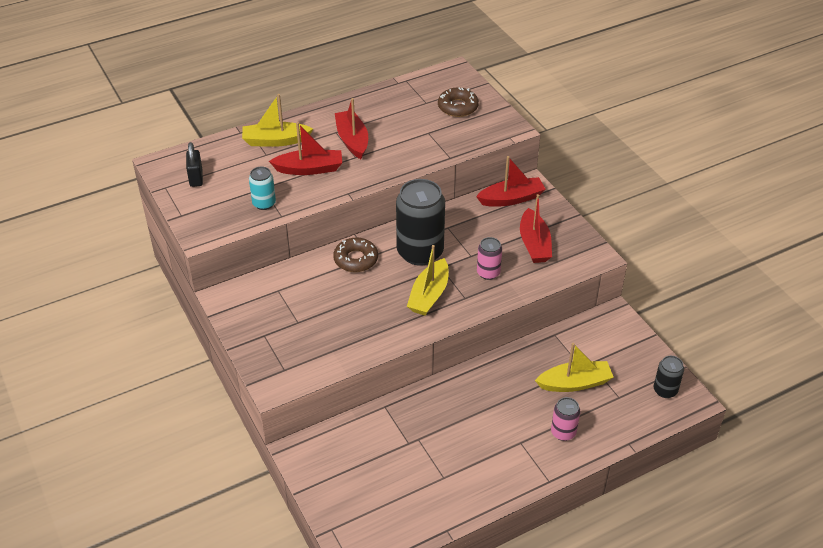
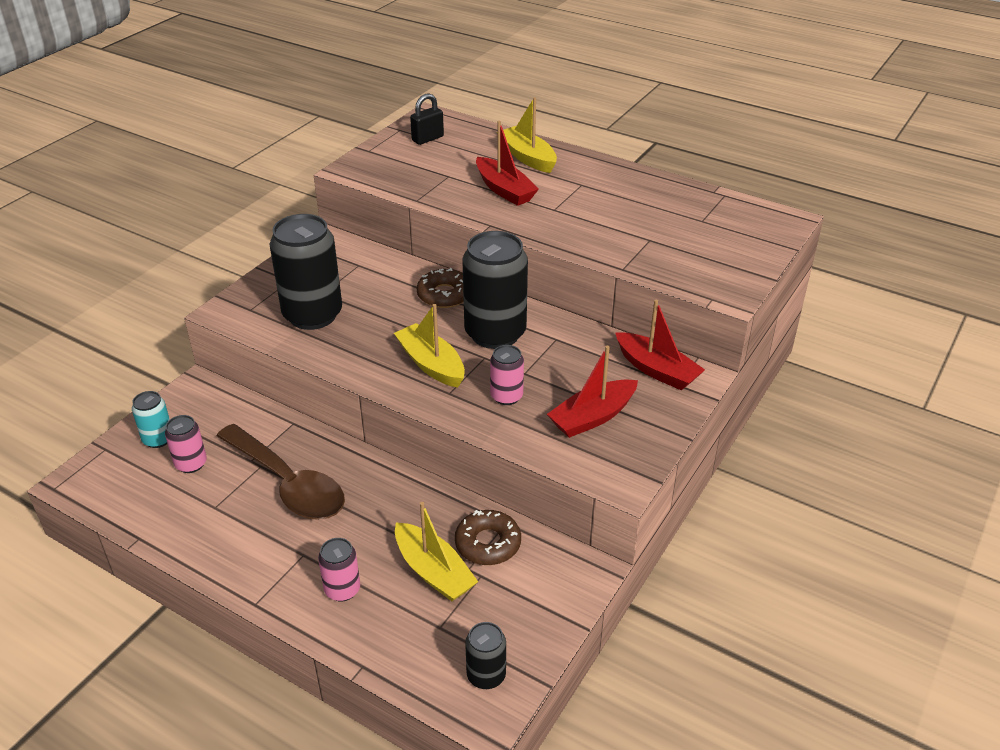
camera: 60 degrees right, 5 degrees down
turquoise can [249,167,276,210] -> turquoise can moved to [132,391,170,448]
red boat [335,98,368,159] -> none
yellow boat [407,245,448,316] -> yellow boat turned 60 degrees clockwise [394,304,465,388]
brown donut [438,87,479,117] -> brown donut moved to [455,510,521,565]
none -> pink can [165,415,207,473]
none -> brown spoon [217,424,345,520]
none -> black can [270,214,342,330]

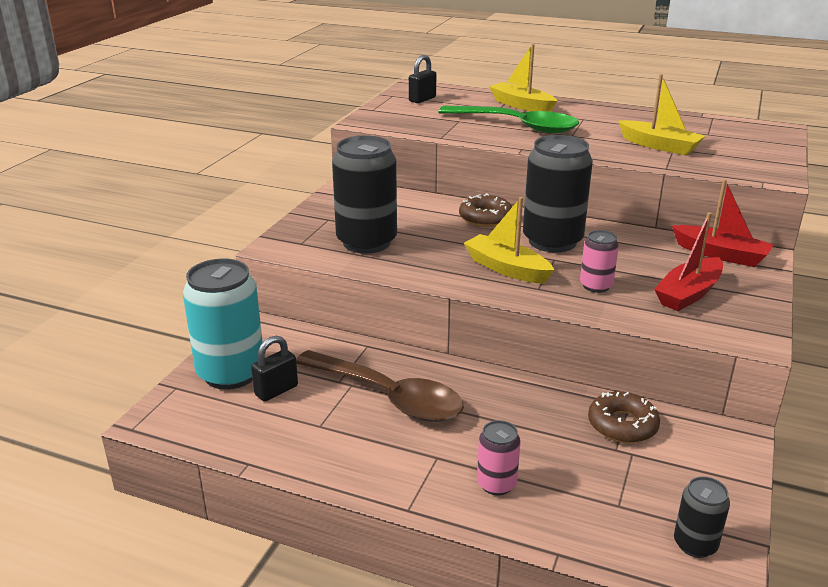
camera: 10 degrees left, 10 degrees down
turquoise can [132,391,170,448] -> turquoise can [183,259,263,389], size x2.02
pink can [165,415,207,473] -> black padlock [251,336,298,402]
yellow boat [395,502,478,601] -> yellow boat moved to [618,74,705,155]
red boat [476,121,539,206] -> green spoon [439,106,579,133]

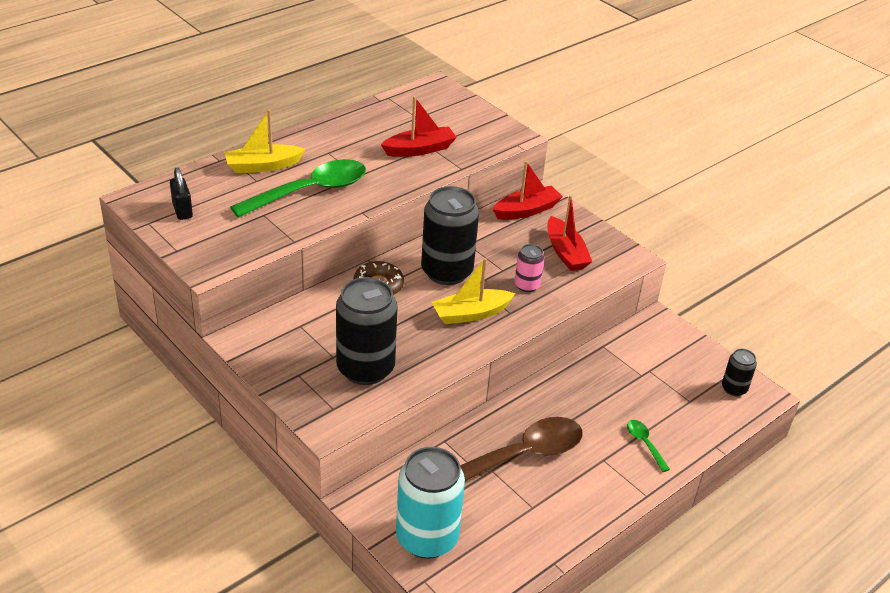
camera: 65 degrees left, 10 degrees up
black padlock [251,336,298,402] -> none
pink can [477,420,521,495] -> green spoon [627,420,670,472]
brown donut [588,391,660,443] -> none
yellow boat [618,74,705,155] -> red boat [381,96,457,157]

